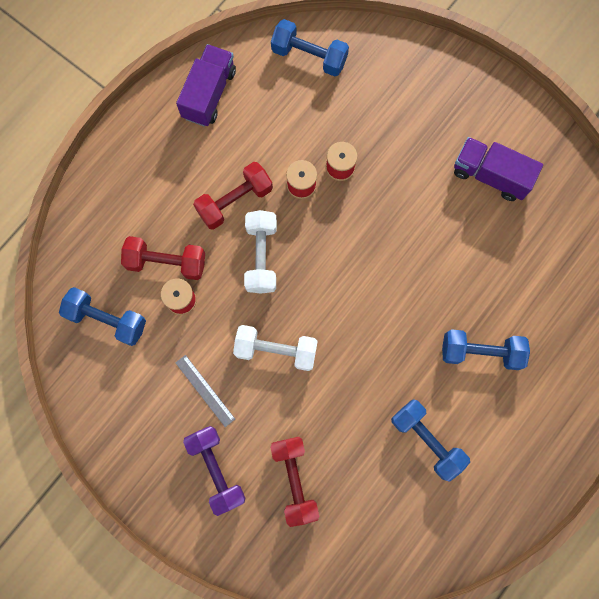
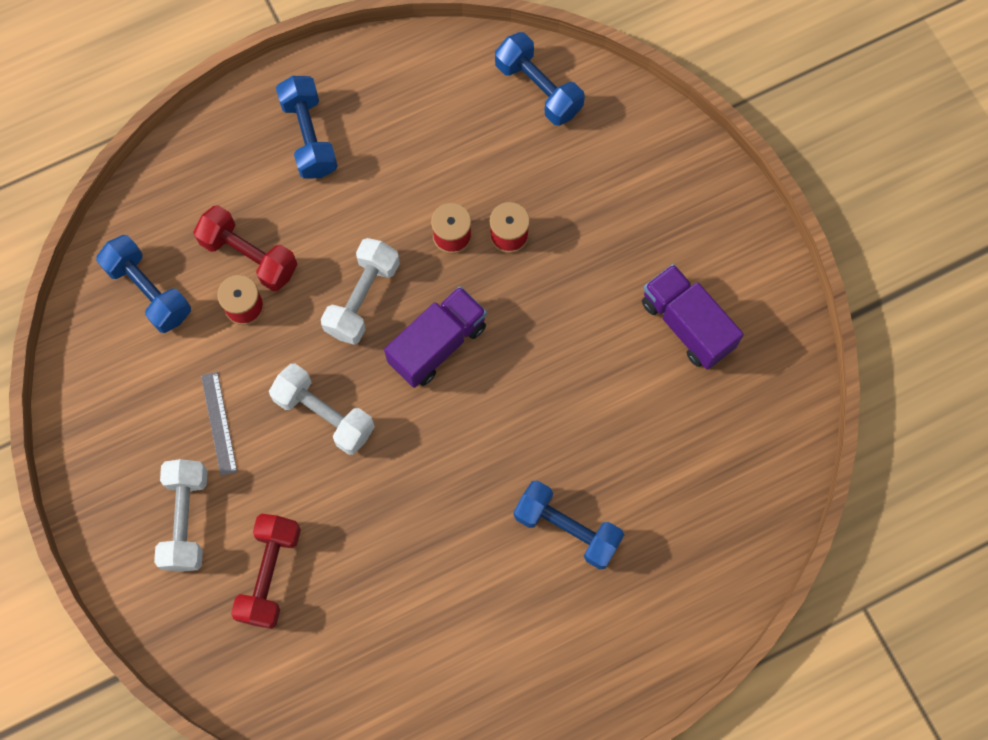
camera: 25 degrees right, 5 degrees down
purple truck [176,44,236,127] -> purple truck moved to [384,286,487,388]
purple dumbbell [183,426,245,516] -> white dumbbell [154,459,208,572]
red dumbbell [193,162,273,230] -> none
blue dumbbell [391,399,470,482] -> blue dumbbell moved to [276,76,338,179]

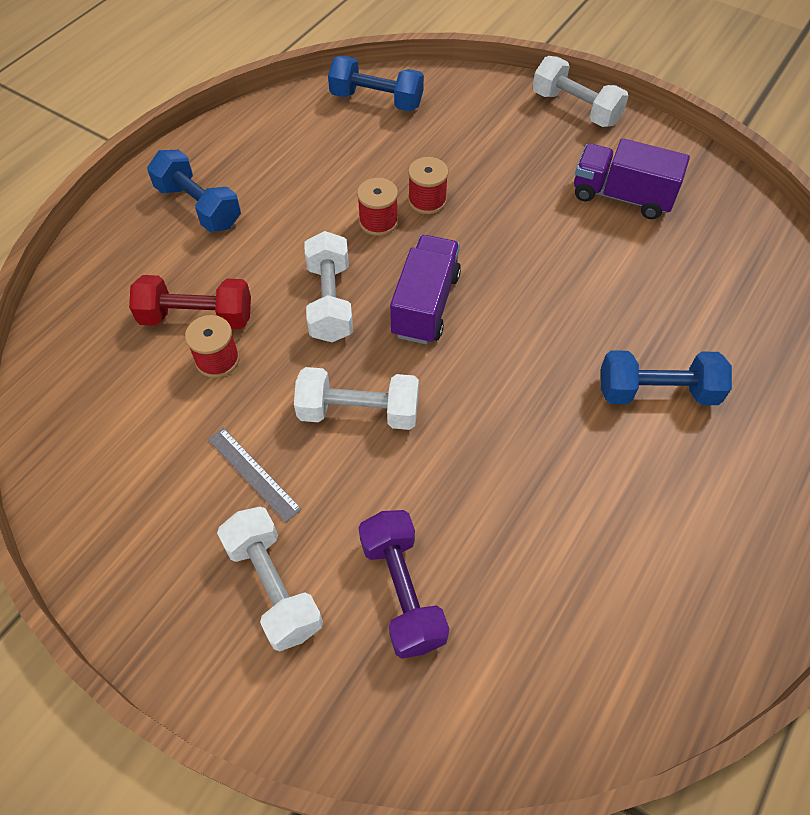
camera: 30 degrees left, 15 degrees down
blue dumbbell [96,235,191,333] -> none
red dumbbell [231,514,301,629] -> purple dumbbell [359,510,449,659]
none -> white dumbbell [533,56,629,127]

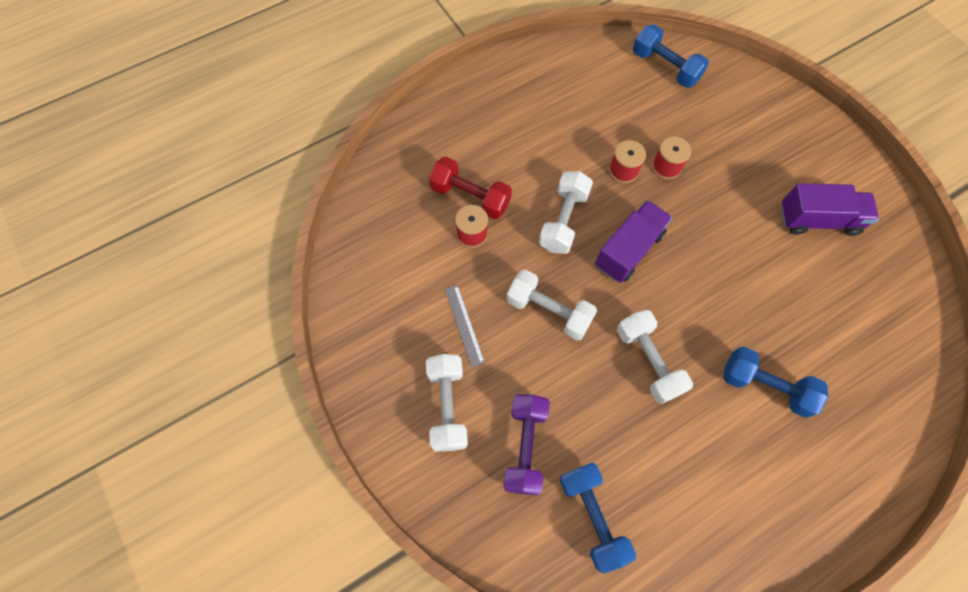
camera: 25 degrees right, 10 degrees up
blue dumbbell [147,150,241,232] -> blue dumbbell moved to [560,463,636,574]
white dumbbell [533,56,629,127] -> white dumbbell moved to [617,310,693,404]
purple truck [574,138,690,219] -> purple truck turned 135 degrees clockwise [781,183,879,236]

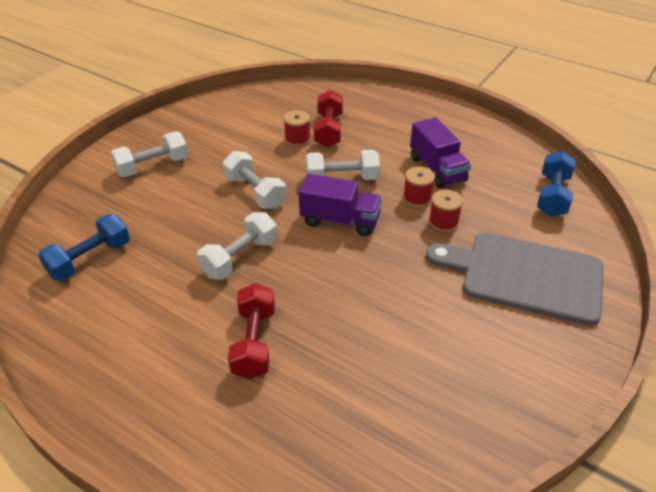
camera: 65 degrees right, 25 degrees down
grey ruler [445,285,485,367] -> none
purple dumbbell [503,395,550,496] -> none
white dumbbell [507,269,597,340] -> white dumbbell turned 45 degrees counterclockwise [223,151,286,209]
blue dumbbell [723,347,828,418] -> red dumbbell [228,283,275,379]
purple truck [781,183,879,236] -> purple truck moved to [410,117,471,189]
none -> grey cutting board [426,233,604,326]

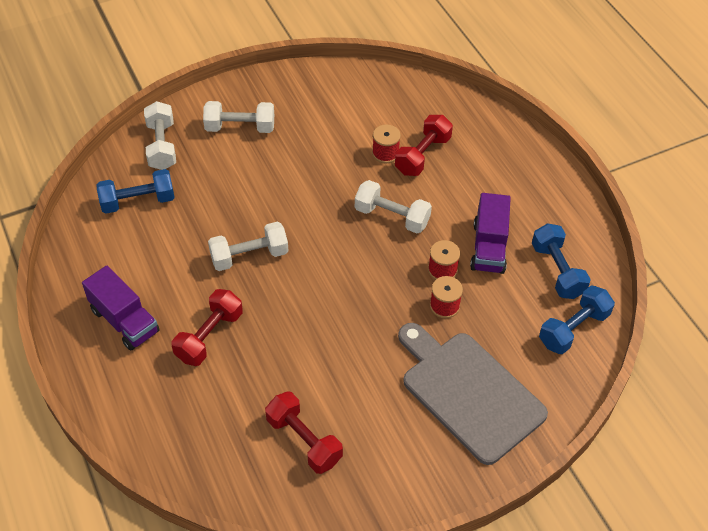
camera: 30 degrees right, 10 degrees up
white dumbbell [223,151,286,209] -> white dumbbell moved to [144,101,176,170]
purple truck [299,174,382,236] -> purple truck moved to [82,265,159,350]
none -> red dumbbell [265,391,343,474]
none -> blue dumbbell [532,223,591,299]

